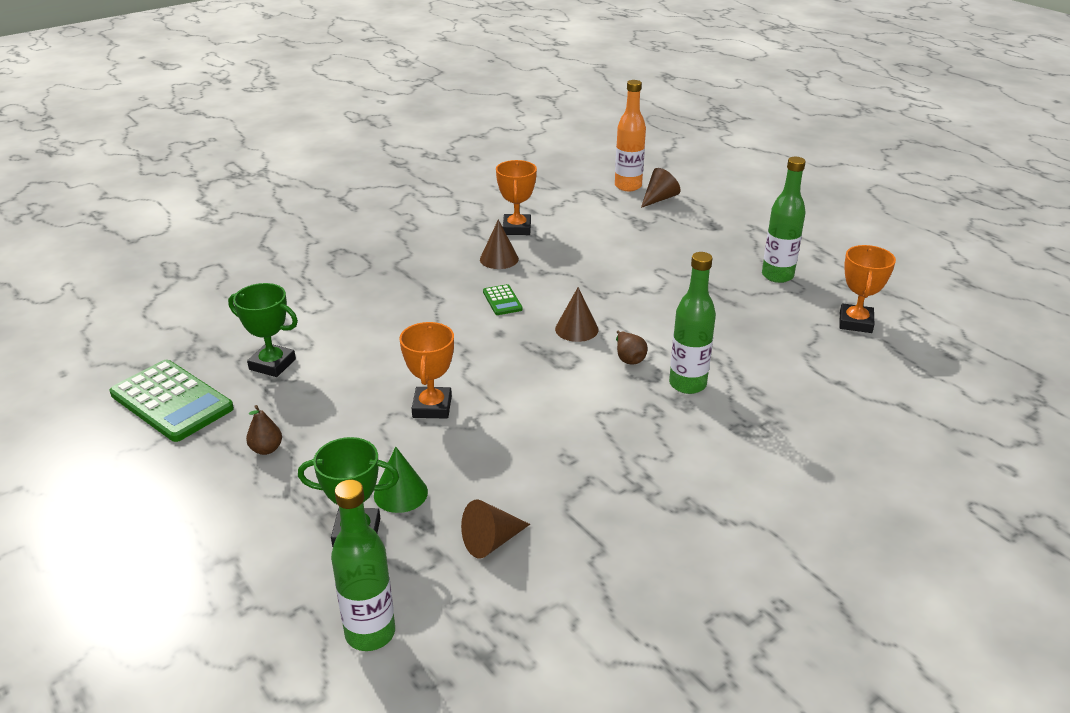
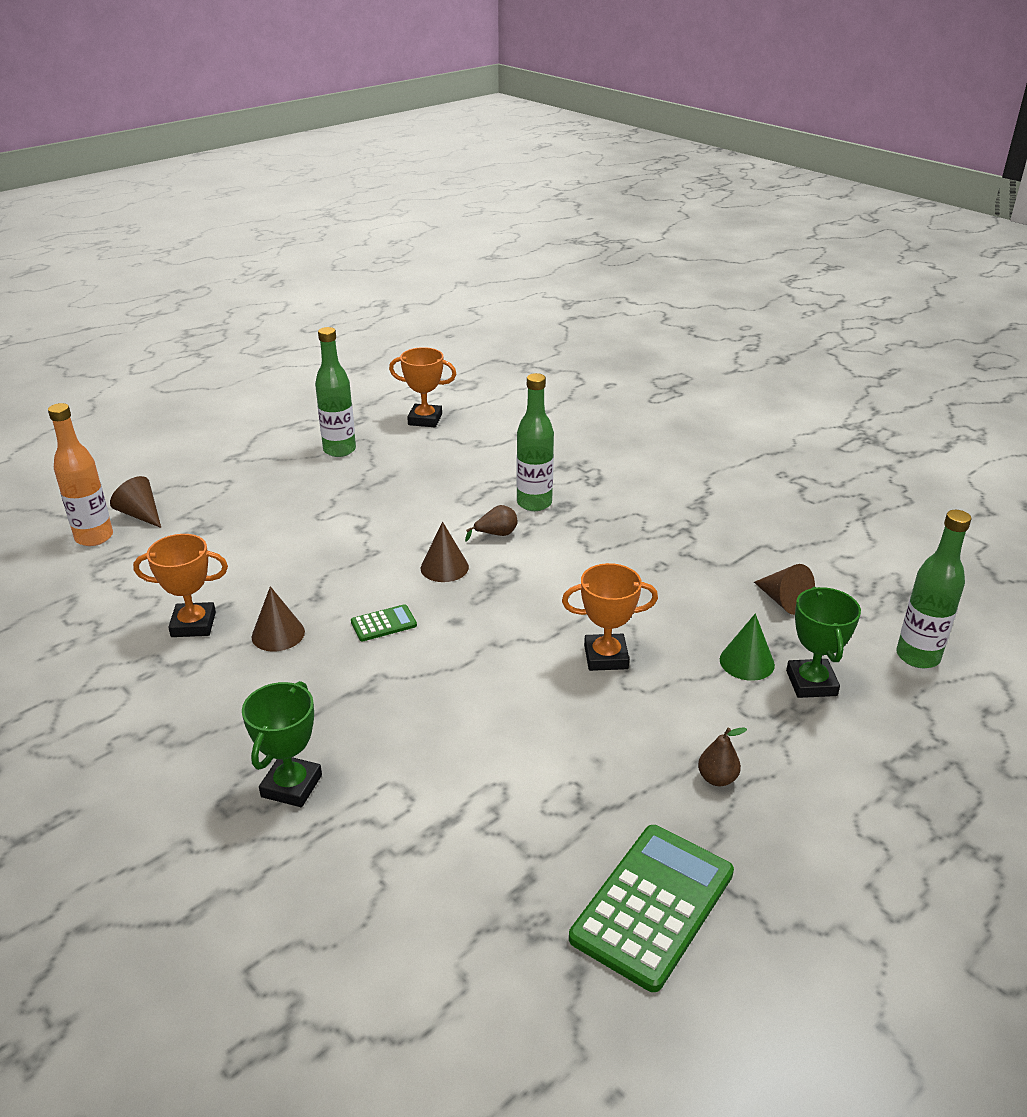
camera: 95 degrees left, 0 degrees up
green trophy [228,283,298,377] -> green trophy moved to [242,681,322,807]

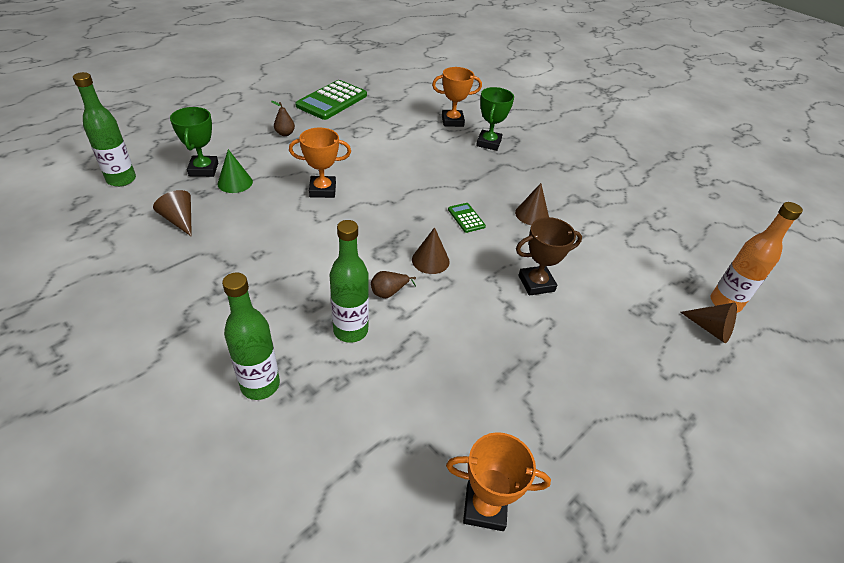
camera: 175 degrees right, 10 degrees up
orange trophy [133,534,228,637] -> orange trophy moved to [432,67,482,127]
green bottle [315,327,356,457] -> green bottle moved to [222,273,280,400]
green calculator [351,604,417,641] -> green calculator turned 90 degrees clockwise [448,203,486,233]
none -> brown trophy [516,217,582,296]

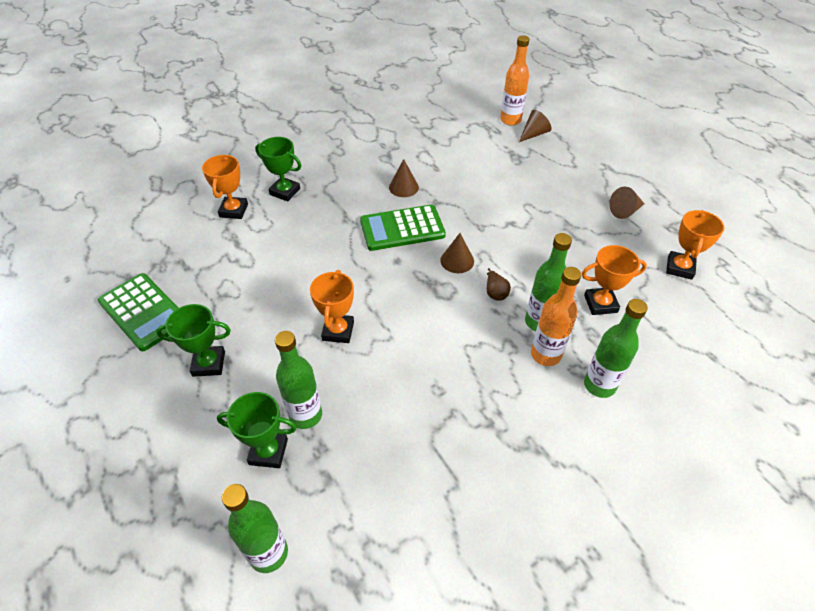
camera: 75 degrees left, 5 degrees up
brown cone [153,190,192,237] -> brown cone moved to [609,187,644,219]
green cone [217,149,253,193] -> green bottle [275,331,322,429]
brown pear [271,101,295,136] -> green trophy [156,304,231,377]
green calculator [448,203,486,233] -> green calculator [360,205,446,251], size x2.13
brown trophy [516,217,582,296] -> none
none -> orange bottle [531,267,581,366]
none -> orange trophy [582,245,647,315]

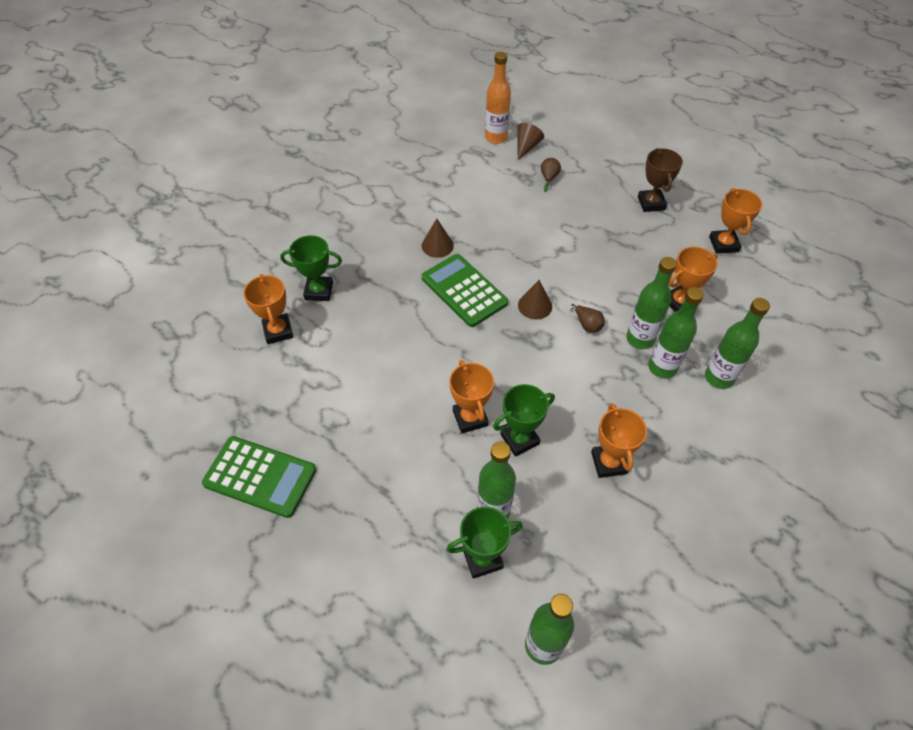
camera: 25 degrees left, 5 degrees up
green trophy [156,304,231,377] -> green trophy moved to [493,384,555,457]
green calculator [360,205,446,251] -> green calculator turned 90 degrees clockwise [422,254,508,327]
orange bottle [531,267,581,366] -> green bottle [648,287,704,379]
brown cone [609,187,644,219] -> brown trophy [638,148,683,212]
none -> brown pear [541,158,561,192]
none -> orange trophy [591,403,647,478]

